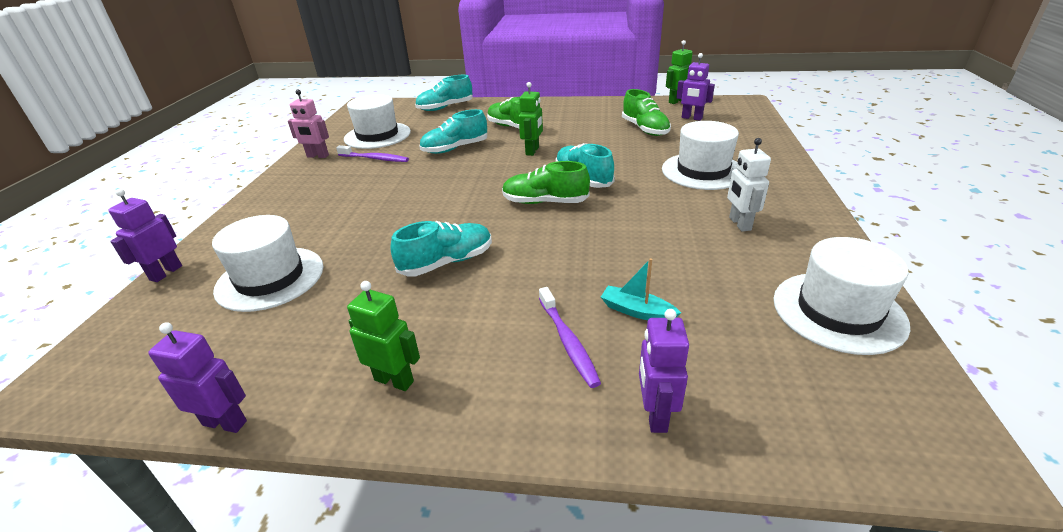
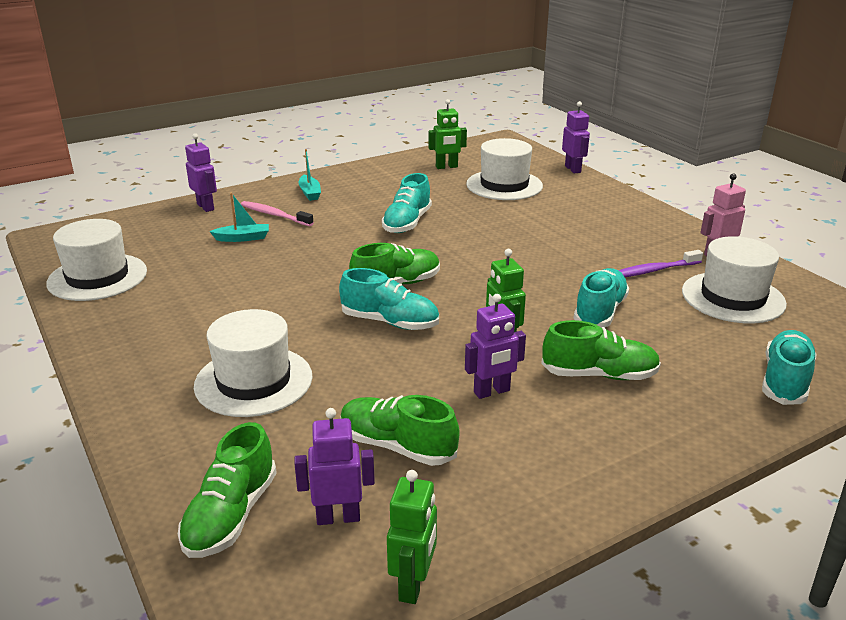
camera: 140 degrees right, 5 degrees down
purple robot [148,322,247,433] -> purple robot moved to [465,294,526,399]
green robot [347,281,420,391] -> green robot moved to [429,99,467,169]
purple toothbrush [539,287,601,388] -> pink toothbrush [241,201,314,226]
white robot [727,138,771,232] -> none
none -> green shoe [178,422,277,558]
none -> turquoise boat [299,149,321,201]

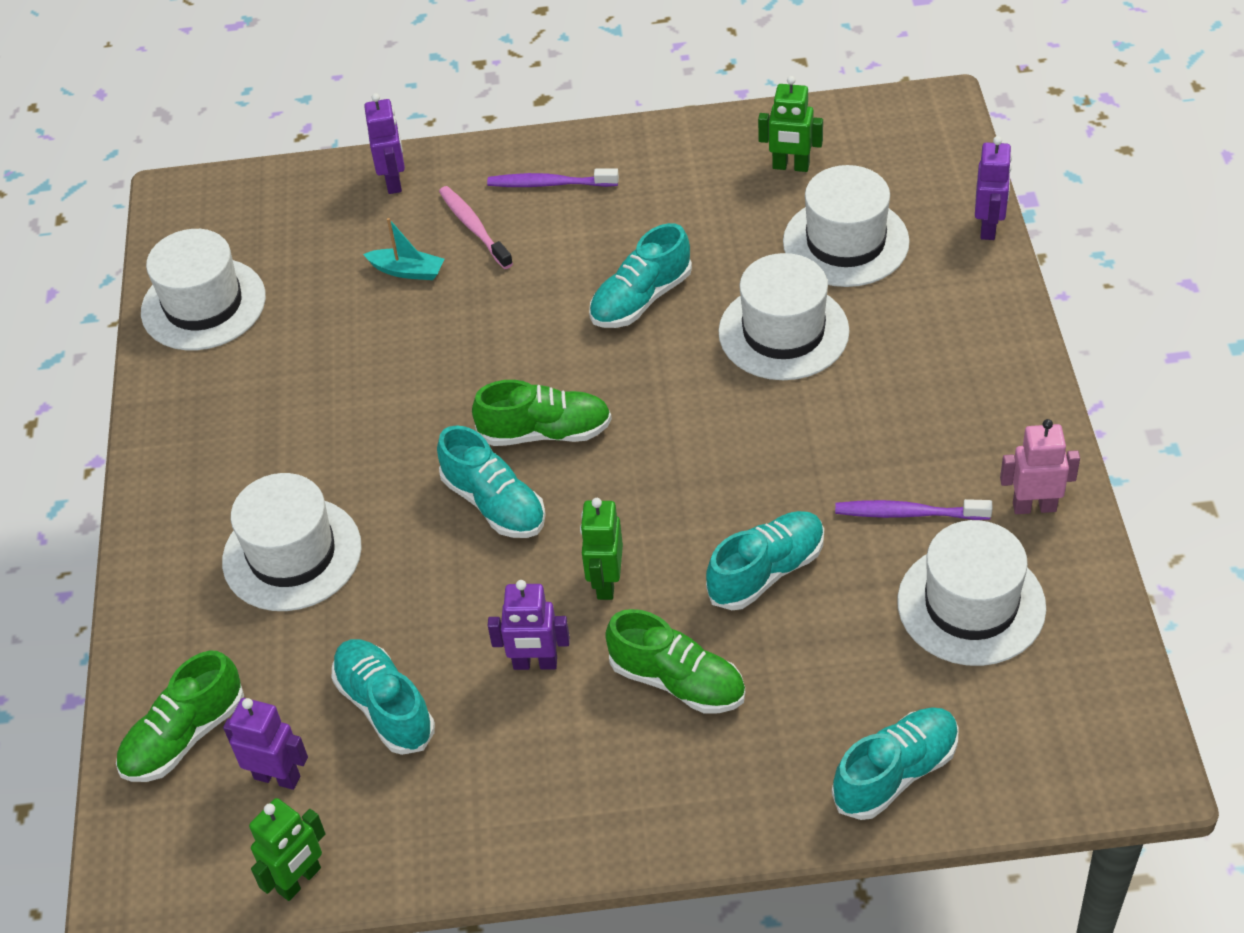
camera: 30 degrees right, 20 degrees up
turquoise boat [299,149,321,201] -> purple toothbrush [487,168,619,187]
green shoe [340,395,460,466] -> turquoise shoe [332,639,435,755]
none -> white hat [718,253,850,380]

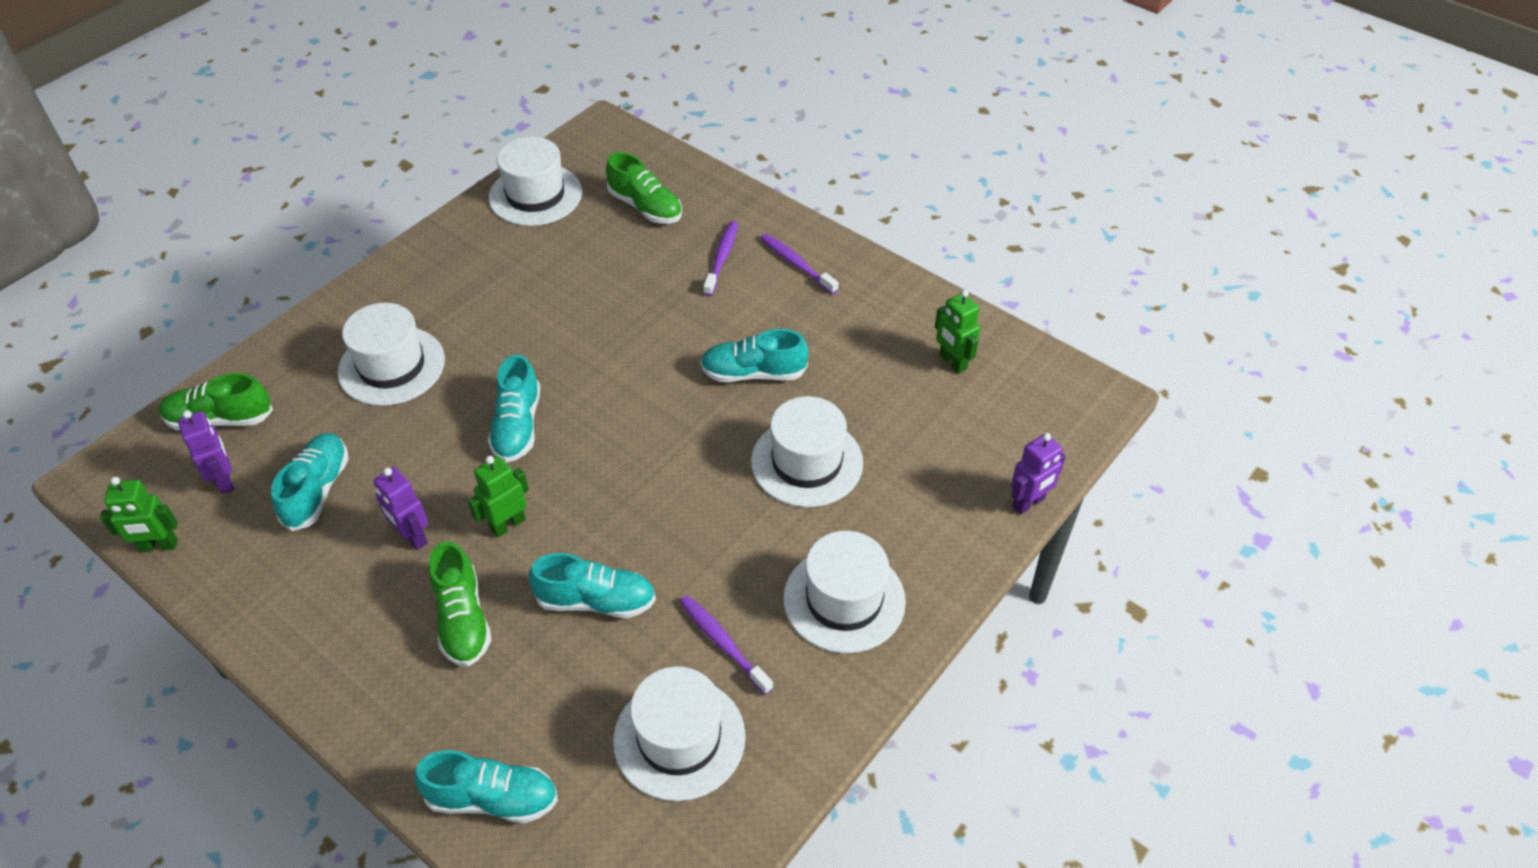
camera: 40 degrees right, 0 degrees up
turquoise boat [363,218,444,280] -> none
purple robot [364,93,405,194] -> none
pink toothbrush [439,186,513,269] -> purple toothbrush [703,221,738,296]
green shoe [472,380,612,446] -> green shoe moved to [606,152,682,224]
white hat [783,165,910,287] -> white hat moved to [783,531,906,653]
pink robot [1000,419,1080,514] -> none

